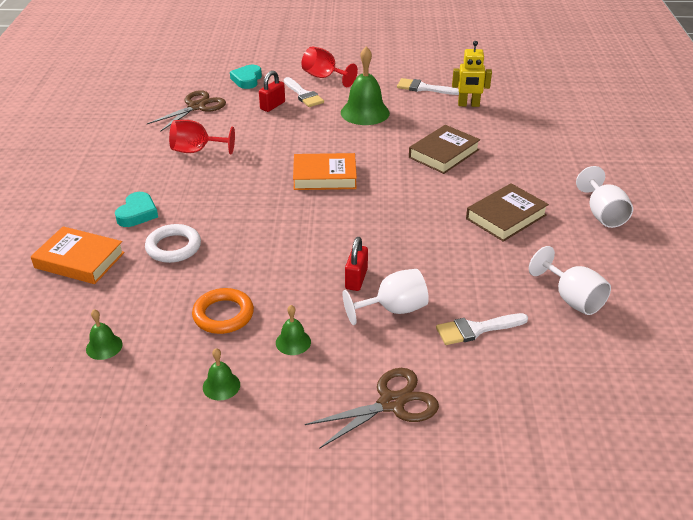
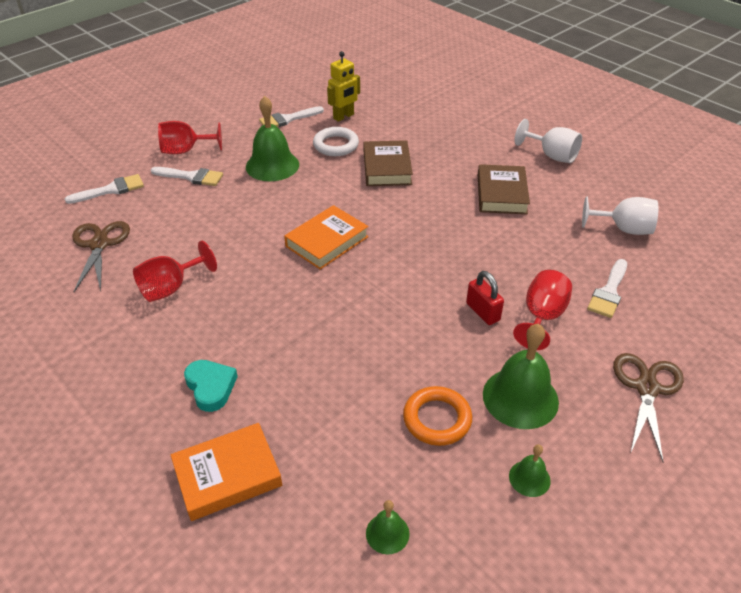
camera: 45 degrees left, 5 degrees up
white ring [145,224,201,263] -> white ring moved to [313,127,359,156]
turquoise heart [230,65,262,89] -> white brush [65,174,144,204]
red padlock [259,71,285,112] -> none
green bell [276,305,311,355] -> green bell [483,324,559,429], size x2.02
white goblet [343,269,429,325] -> red goblet [513,270,572,350]

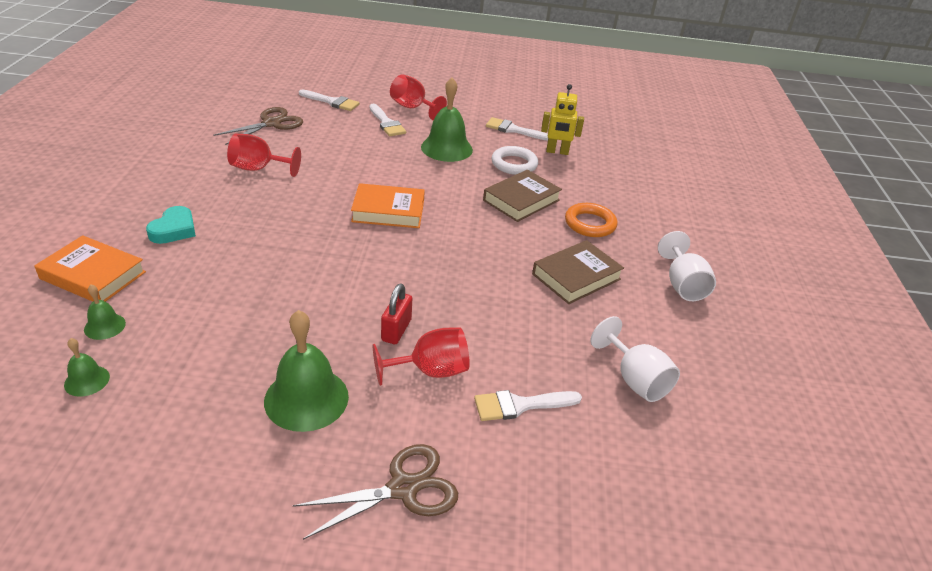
camera: 45 degrees right, 5 degrees down
orange ring [403,386,472,446] -> orange ring moved to [565,203,617,237]
green bell [509,444,551,497] -> green bell moved to [84,284,126,340]

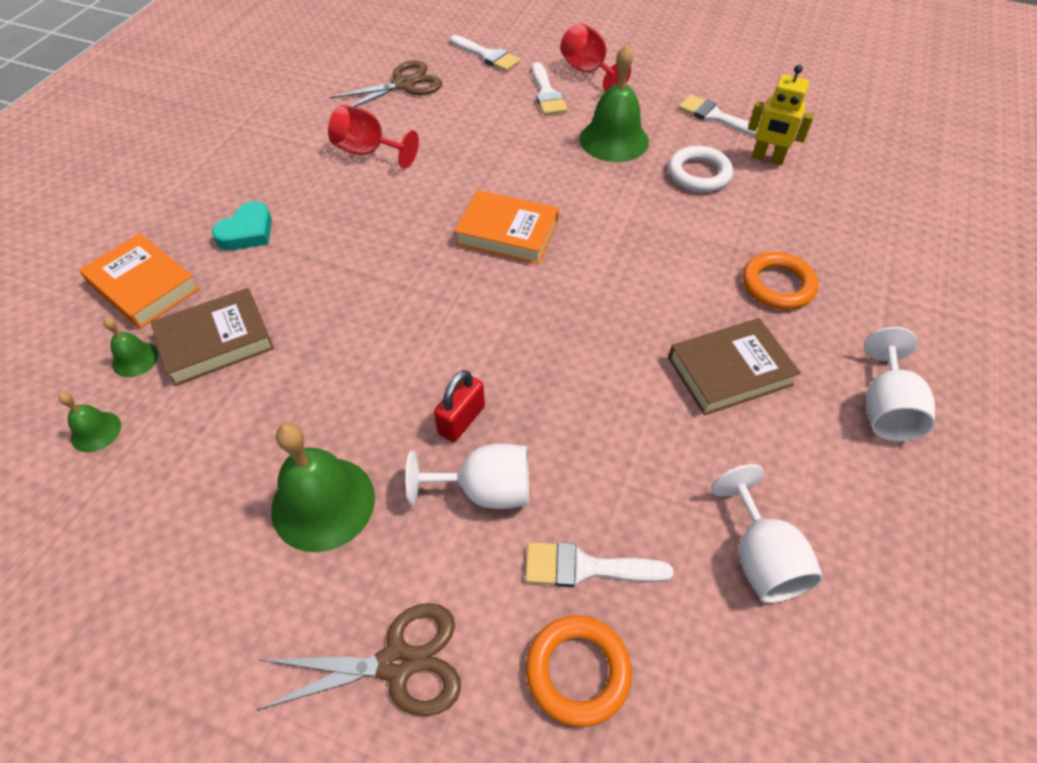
camera: 20 degrees right, 15 degrees up
red goblet [373,327,470,386] -> white goblet [405,444,529,509]
brown book [483,170,562,222] -> brown book moved to [151,288,274,386]
none -> orange ring [526,615,632,727]

